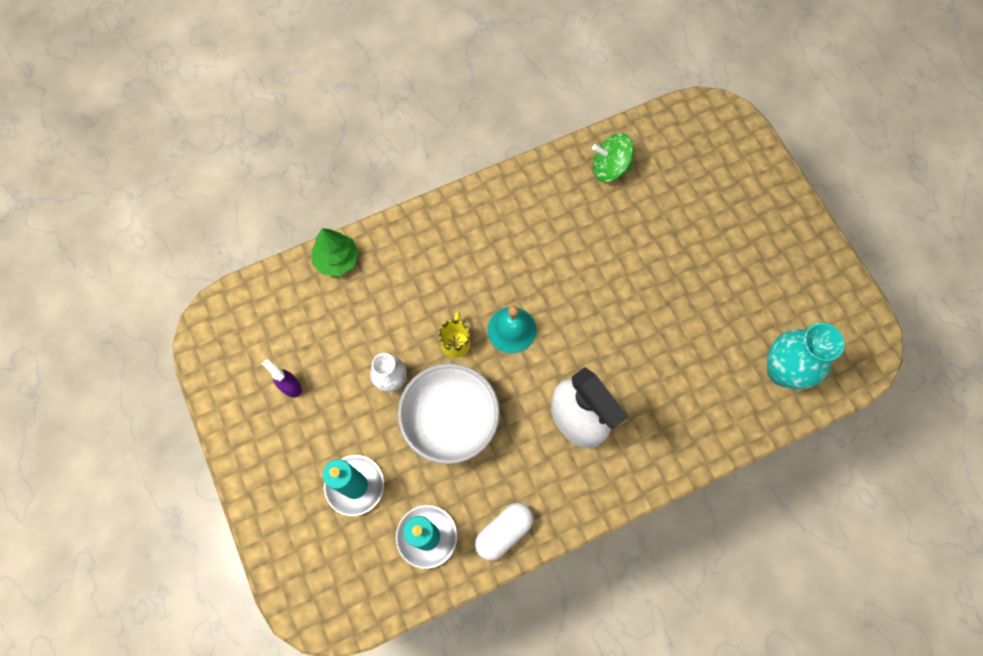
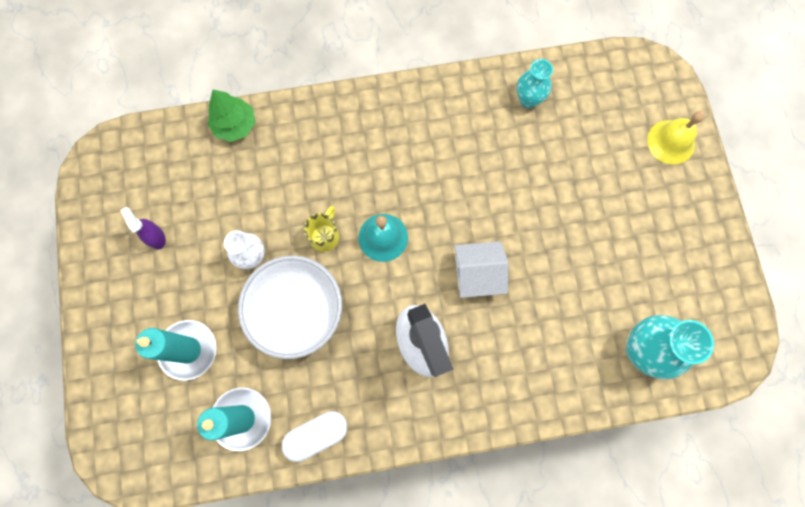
camera: 15 degrees right, 5 degrees up
green spinning top [592,133,634,182] -> turquoise vase [517,59,553,108]
none -> white house [454,241,509,298]
none -> yellow bell [647,111,705,164]

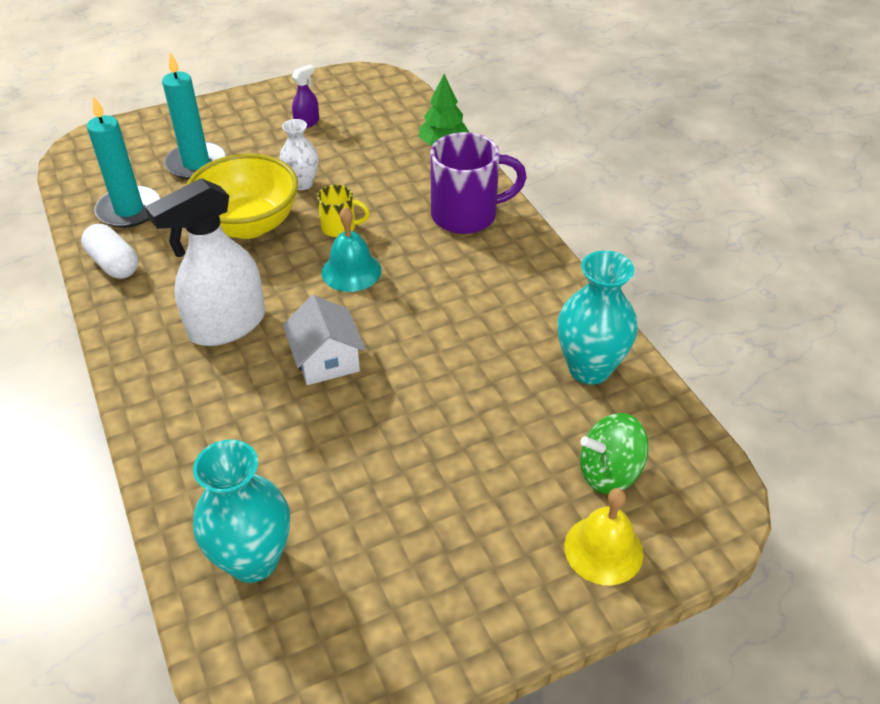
camera: 75 degrees right, 30 degrees down
white bowl [238,255,342,359] -> yellow bowl [186,153,298,239]
turquoise vase [517,59,553,108] -> turquoise vase [557,250,638,384], size x1.62
none -> purple mug [430,132,527,234]
none -> green spinning top [580,413,649,494]

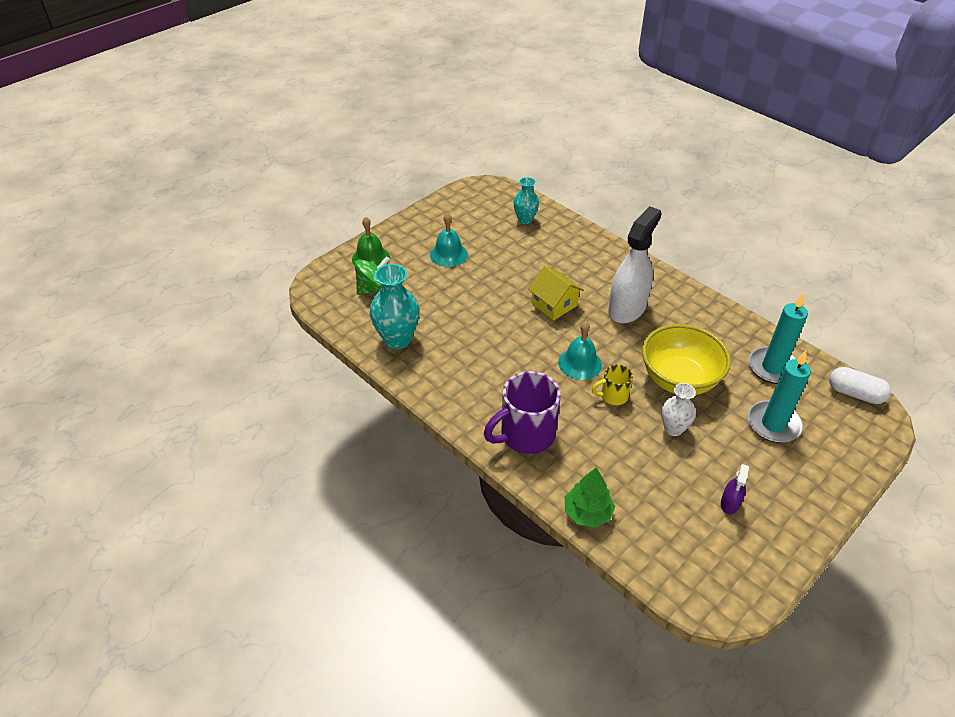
camera: 160 degrees right, 0 degrees up
white capsule [81,224,138,279] -> white capsule moved to [829,367,891,404]
turquoise vase [193,440,290,583] -> turquoise vase [513,177,539,224], size x0.62
white house [283,295,365,385] -> yellow house [528,266,584,320]
yellow bell [564,488,644,585] -> green bell [352,217,390,266]
none -> turquoise bell [430,213,468,267]

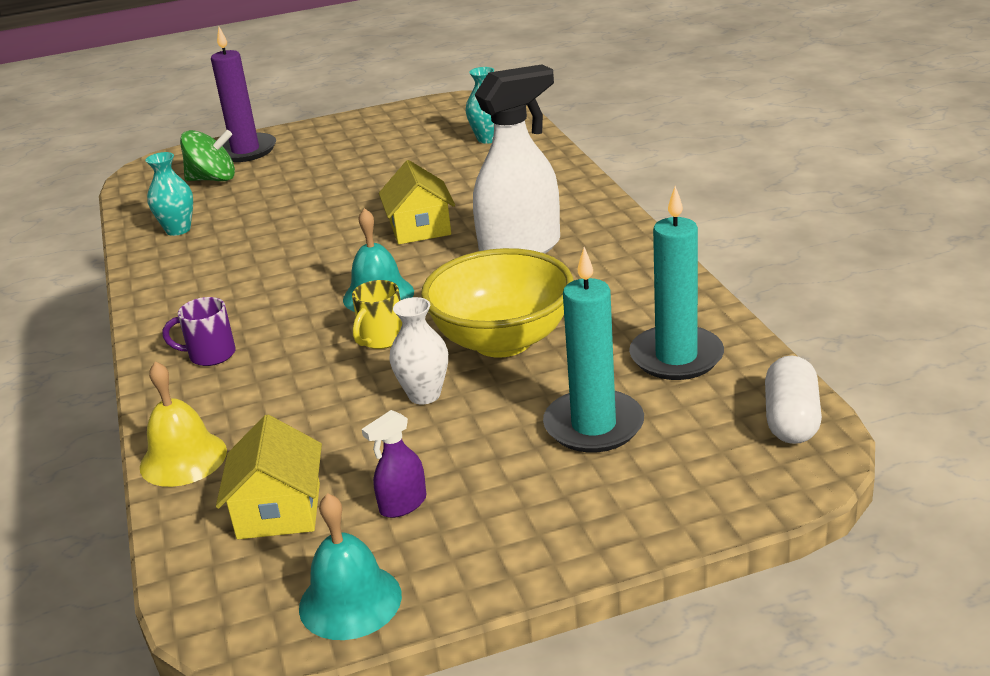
camera: 30 degrees right, 15 degrees down
green bell [352,217,390,266] -> purple candle [211,27,276,162]
turquoise vase [370,264,420,349] -> turquoise vase [146,152,193,236], size x0.62
turquoise bell [430,213,468,267] -> turquoise bell moved to [299,493,402,640]
purple mug [484,371,561,454] -> purple mug [163,297,235,366], size x0.52
green tree [565,468,615,528] -> yellow bell [140,361,227,487]
yellow mug [592,364,633,405] -> yellow mug turned 75 degrees counterclockwise [352,280,402,349]
white capsule [829,367,891,404] -> white capsule turned 45 degrees clockwise [765,355,822,444]
none -> yellow house [216,415,322,539]

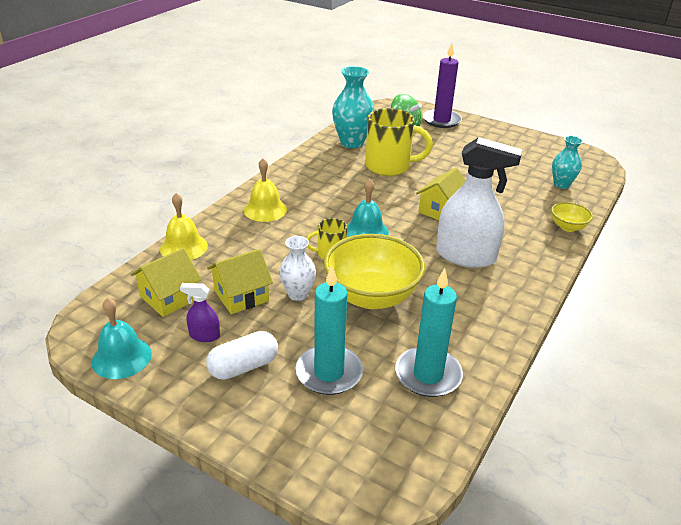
camera: 45 degrees right, 5 degrees up
turquoise vase [146,152,193,236] -> turquoise vase [332,66,374,148], size x1.62
purple mug [163,297,235,366] -> yellow bell [244,158,287,222]
white capsule [765,355,822,444] -> white capsule moved to [206,331,278,380]
none -> yellow house [207,249,273,314]
none -> yellow mug [365,108,433,176]
none -> yellow bowl [551,202,593,232]

